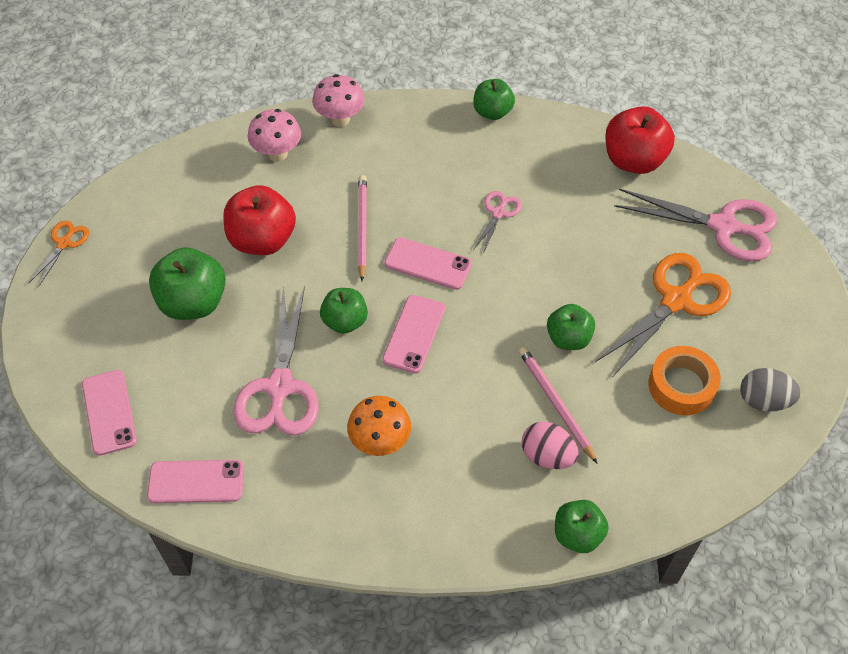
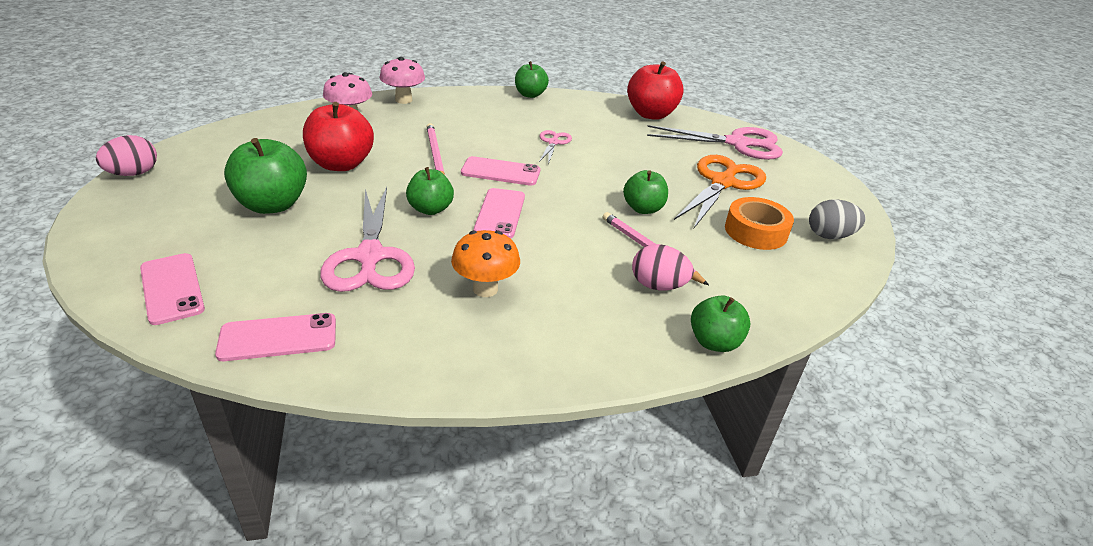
camera: 15 degrees left, 20 degrees down
orange scissors [29,221,89,287] -> pink egg [96,135,157,176]

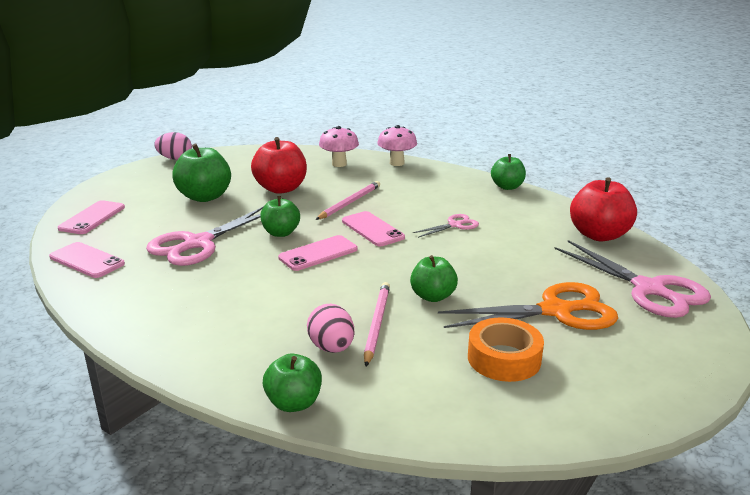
camera: 50 degrees right, 10 degrees down
orange mushroom [451,230,520,297] -> none
grey egg [809,199,866,239] -> none

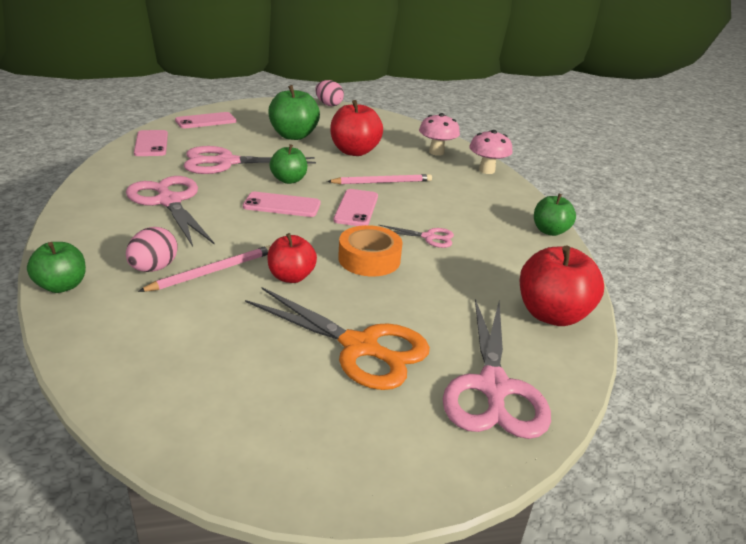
camera: 40 degrees right, 5 degrees up
green apple [410,255,458,302] -> red apple [267,233,317,283]
orange tape [468,317,544,382] -> orange tape moved to [338,225,403,276]
none -> pink scissors [126,176,215,247]

